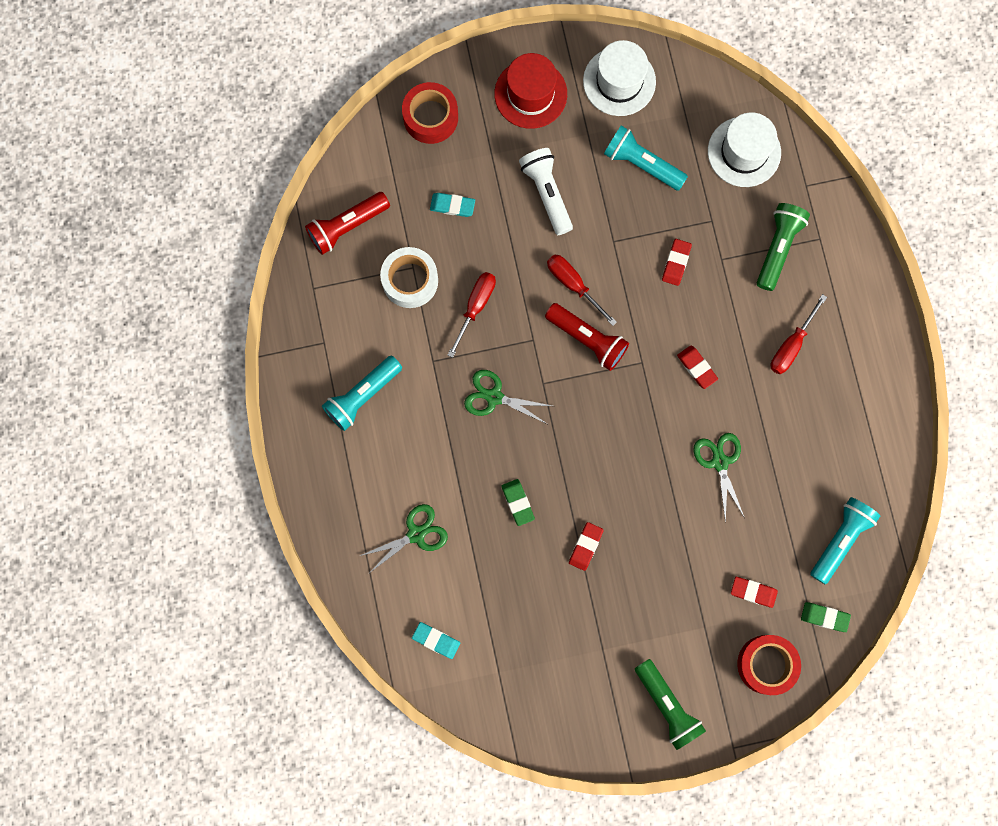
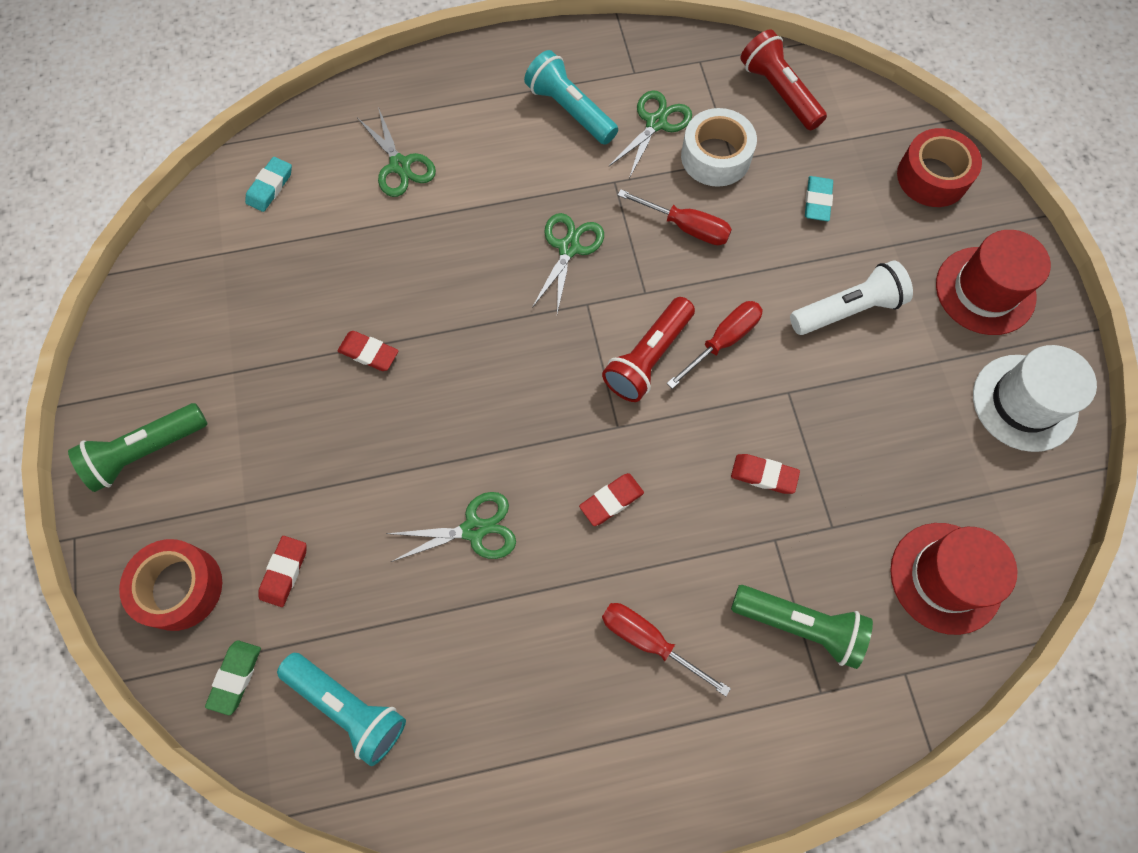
camera: 90 degrees right, 10 degrees down
green eraser [502,479,535,526] -> none
turquoise flashlight [604,126,688,191] -> none
white hat [708,112,781,187] -> red hat [890,523,1017,635]
none -> green scissors [608,90,692,178]

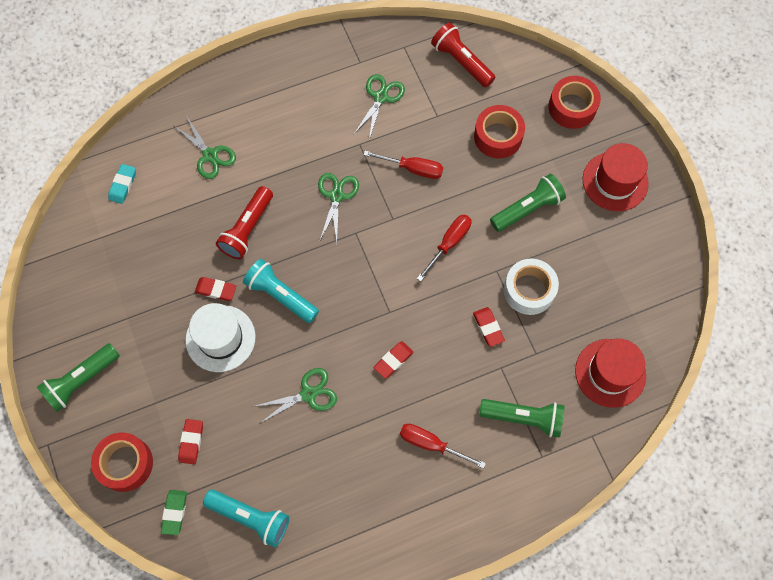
camera: 10 degrees left, 0 degrees up
turquoise flashlight [524,50,618,145] -> turquoise flashlight moved to [243,259,319,323]
red flashlight [602,297,695,402] -> red flashlight moved to [216,186,273,259]
white tape [681,108,757,187] -> white tape moved to [504,259,559,315]
red eraser [731,454,800,494] -> red eraser turned 60 degrees clockwise [473,307,505,347]
white flashlight [790,260,913,335] -> green flashlight [490,174,566,232]
turquoise eraser [805,176,833,221] -> red tape [474,105,525,158]
white hat [973,345,1097,452] -> white hat moved to [186,303,256,372]

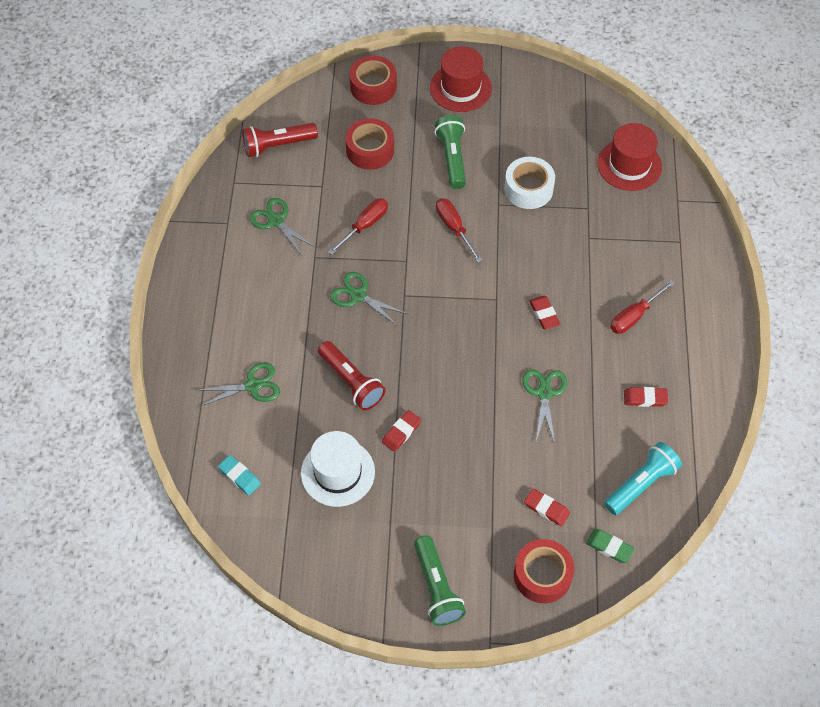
camera: 65 degrees left, 10 degrees down
white hat [186,303,256,372] -> white hat moved to [301,431,375,507]
turquoise flashlight [243,259,319,323] -> none
red eraser [473,307,505,347] -> red eraser moved to [624,387,668,407]
green flashlight [479,399,565,438] -> none

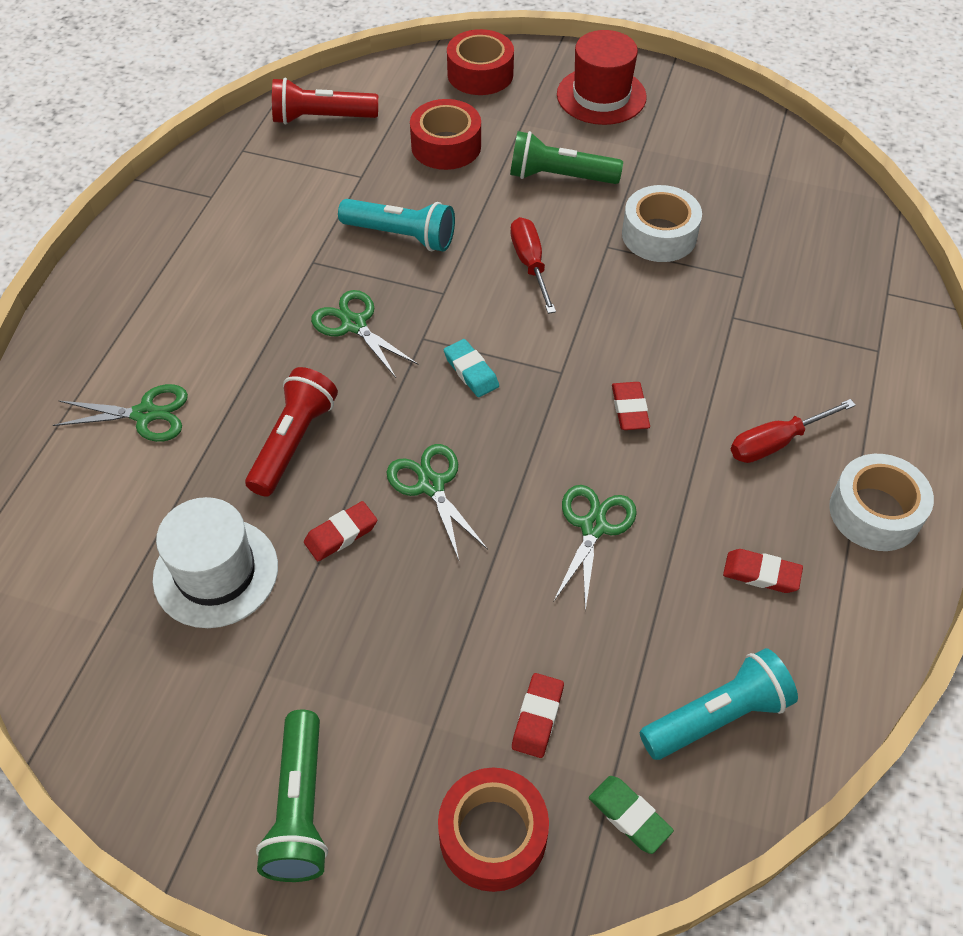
camera: 15 degrees right, 5 degrees down
turquoise eraser [218,455,261,496] -> turquoise eraser moved to [444,339,499,397]
green scissors [249,198,316,257] -> green scissors moved to [387,444,488,560]
red flashlight [318,341,385,410] -> red flashlight turned 135 degrees counterclockwise [245,367,338,497]
red screwdriver [328,198,388,255] -> turquoise flashlight [338,199,455,251]
green flashlight [434,115,466,189] -> green flashlight turned 90 degrees counterclockwise [510,131,623,184]
red eraser [524,488,570,526] -> red eraser turned 60 degrees clockwise [512,673,564,758]
red hat [597,123,662,191] -> none
none -> white tape [829,454,934,551]

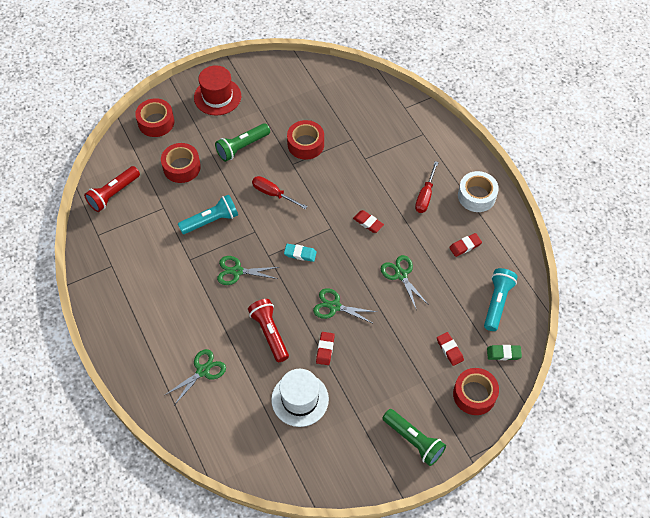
camera: 45 degrees left, 5 degrees up
white tape [622,185,702,262] -> red tape [287,120,324,160]

